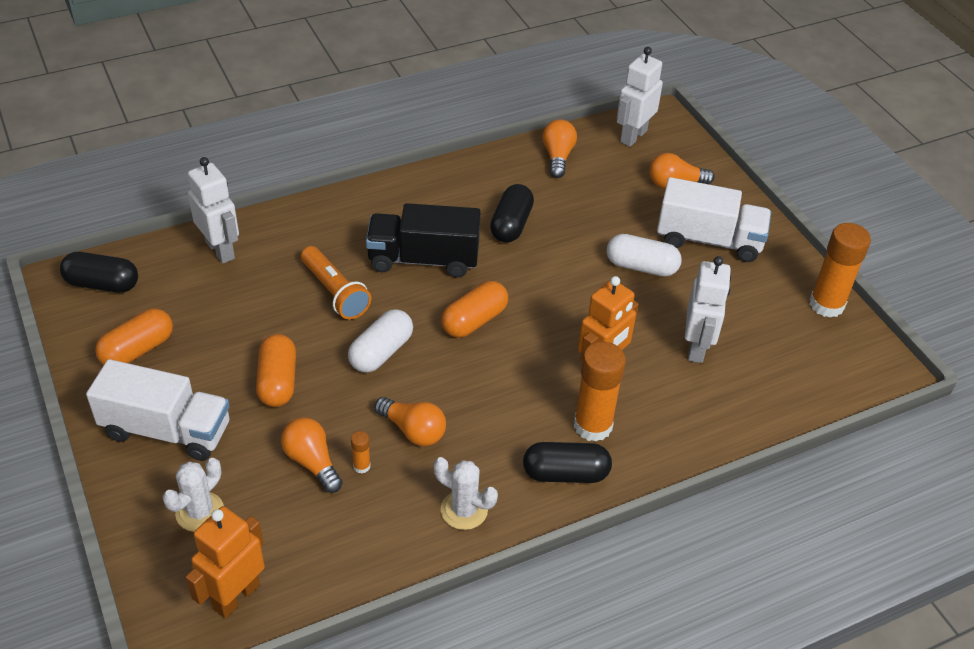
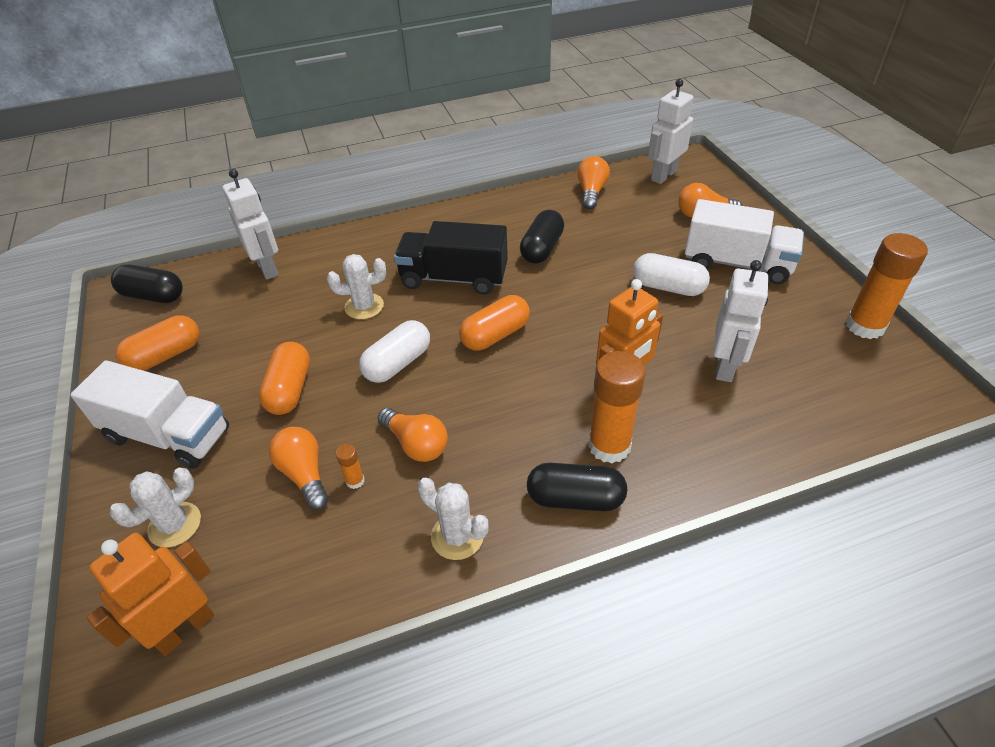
camera: 10 degrees right, 0 degrees up
orange flashlight [301,246,371,320] -> white cactus [327,254,386,319]

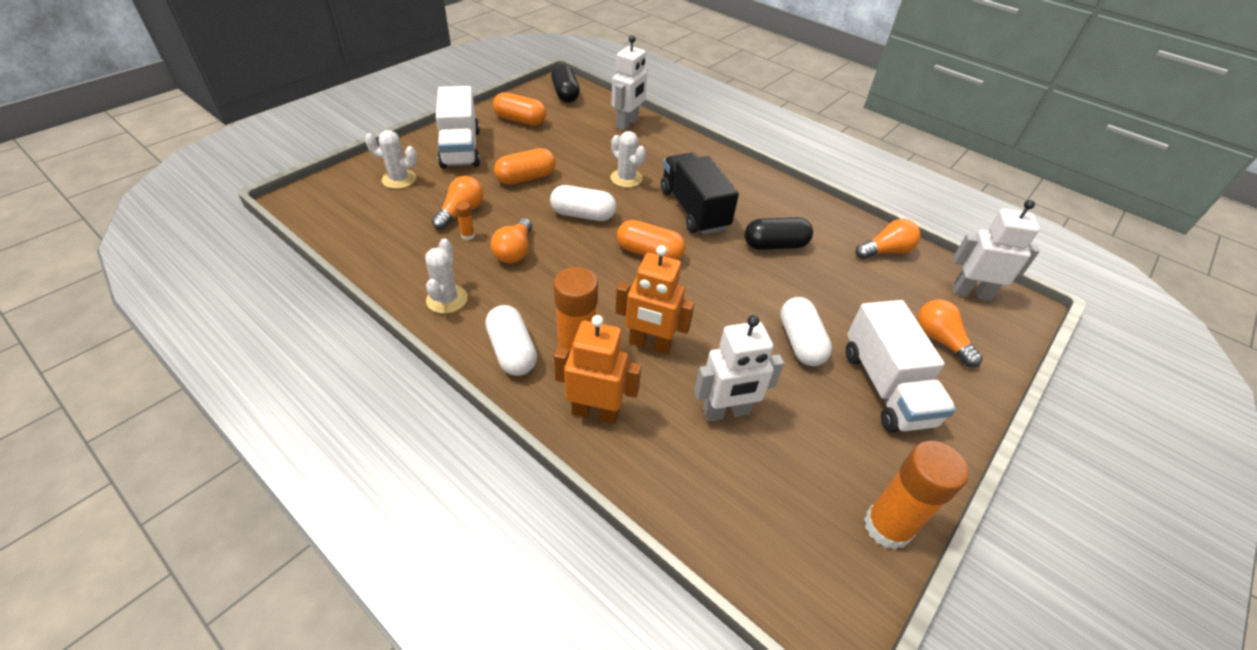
camera: 55 degrees right, 0 degrees up
orange robot [87,532,214,656] -> orange robot moved to [554,315,641,424]
black capsule [527,463,627,511] -> white capsule [485,305,537,376]

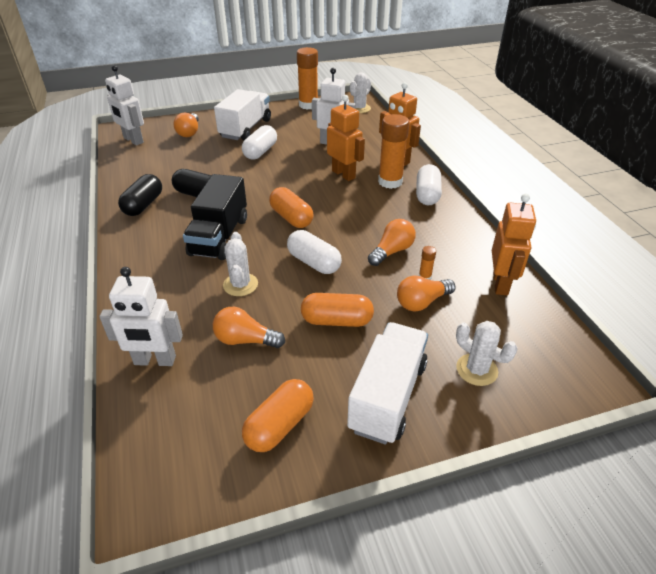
camera: 145 degrees left, 5 degrees down
white cactus [425,238,468,314] -> white cactus moved to [350,72,371,113]
orange capsule [493,92,546,126] -> orange capsule turned 75 degrees clockwise [242,379,314,452]
black capsule [551,64,580,103] -> black capsule moved to [118,174,162,216]
white robot [611,35,648,131] -> white robot turned 150 degrees counterclockwise [99,267,183,366]
orange light bulb [856,219,920,259] -> orange light bulb moved to [213,307,285,348]
none -> orange robot [492,194,536,295]

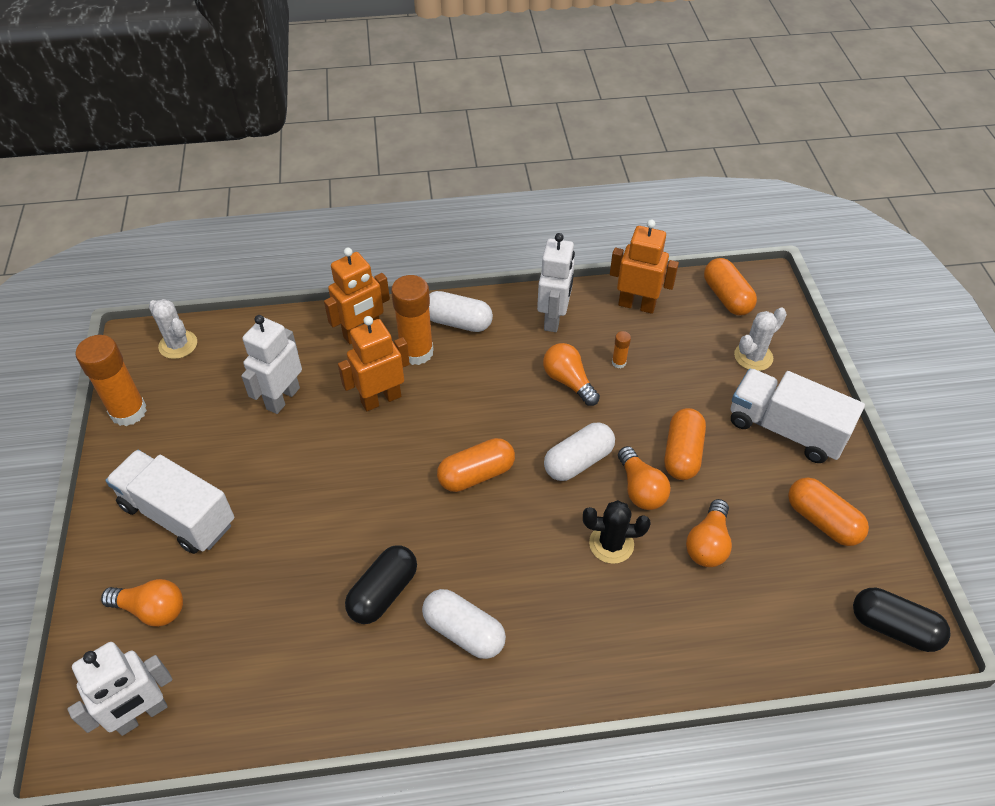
camera: 80 degrees left, 10 degrees up
white robot [99,267,183,366] -> white robot moved to [537,233,575,332]
black capsule [118,174,162,216] -> black capsule moved to [853,588,950,652]
black truck [183,174,247,260] -> none
white cactus [223,232,258,296] -> black cactus [583,500,650,564]
white capsule [242,125,277,159] -> white capsule moved to [422,589,506,659]
orange light bulb [397,275,455,312] -> orange light bulb moved to [618,446,671,510]
none -> orange capsule [704,258,757,315]

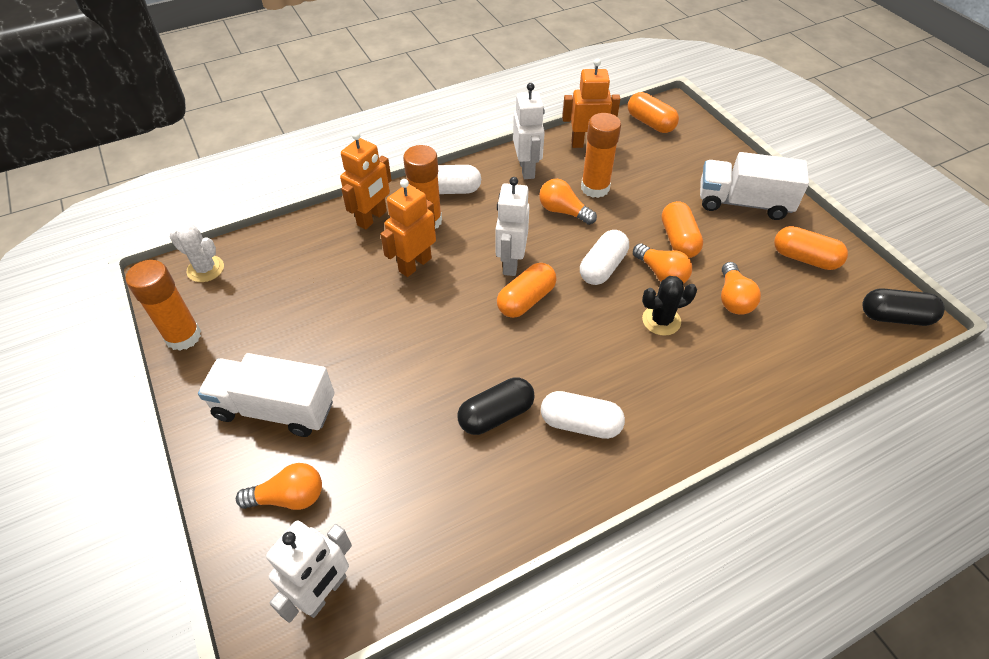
camera: 20 degrees left, 0 degrees up
white robot [241,315,302,414] -> white robot moved to [496,177,530,276]
black capsule [345,546,417,624] -> black capsule turned 45 degrees clockwise [457,377,535,435]
orange glue stick [612,331,631,368] -> orange glue stick [581,113,621,198], size x2.34
white cactus [734,307,787,371] -> none

